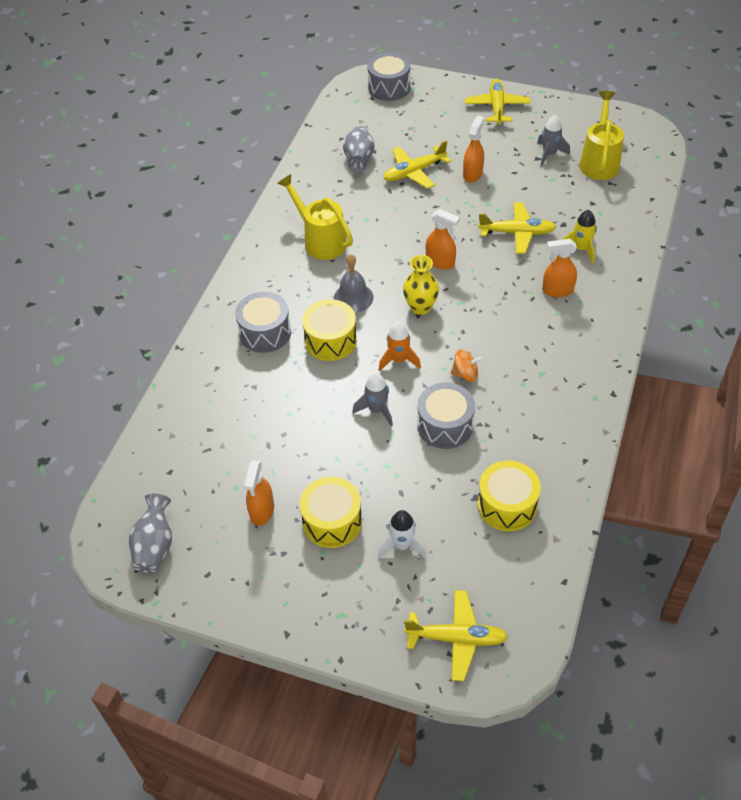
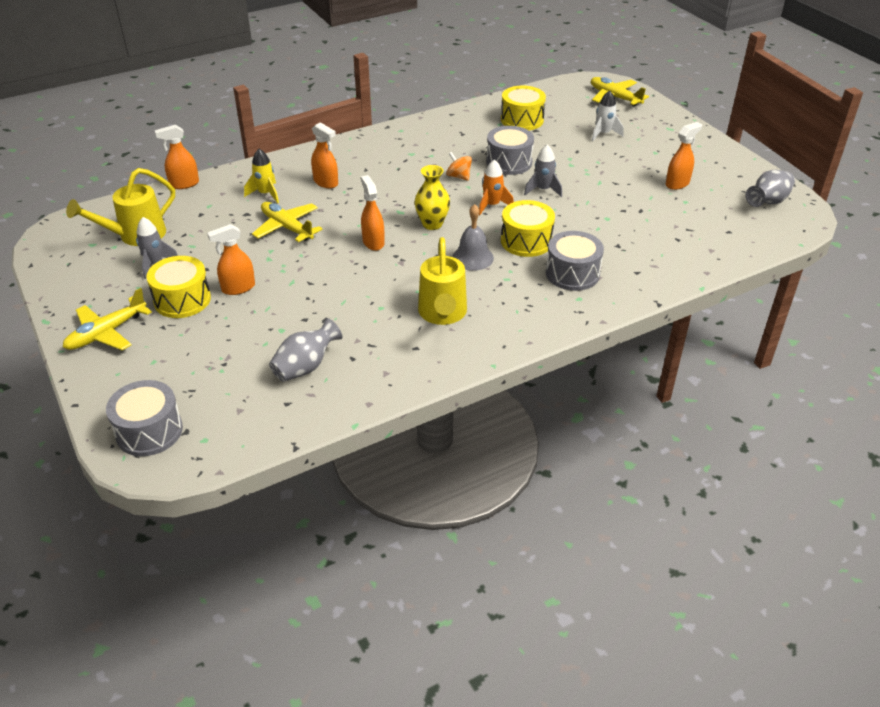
camera: 140 degrees left, 10 degrees down
yellow drum [300,477,362,548] -> yellow drum moved to [146,256,211,318]
yellow plane [384,140,451,189] -> none
none -> orange spray bottle [155,125,199,189]

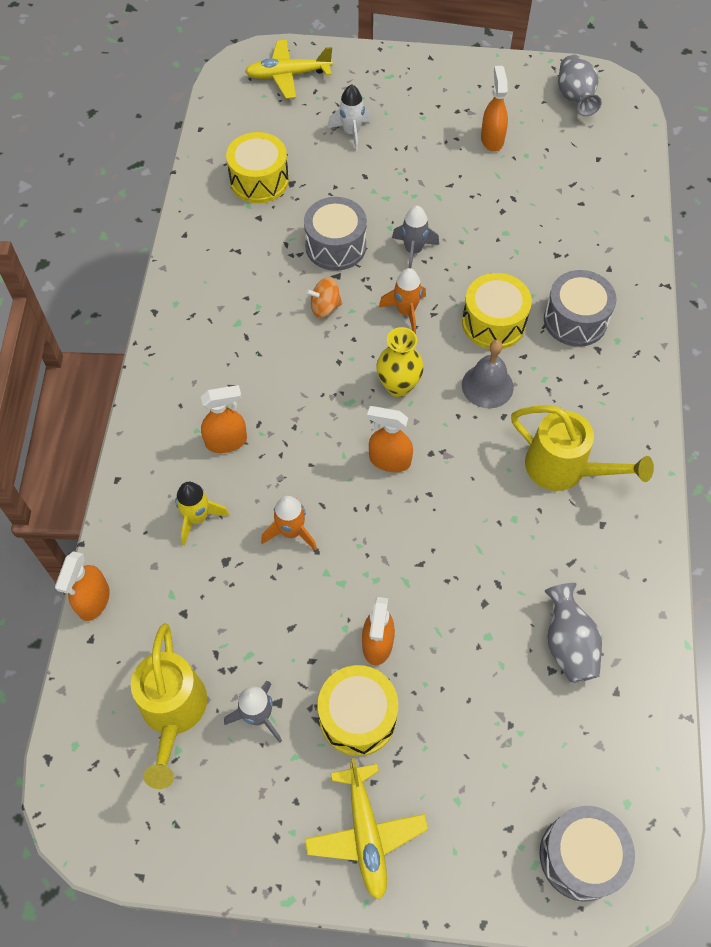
camera: 55 degrees left, 20 degrees up
yellow plane [252,202,322,242] -> orange rocket [261,496,317,551]

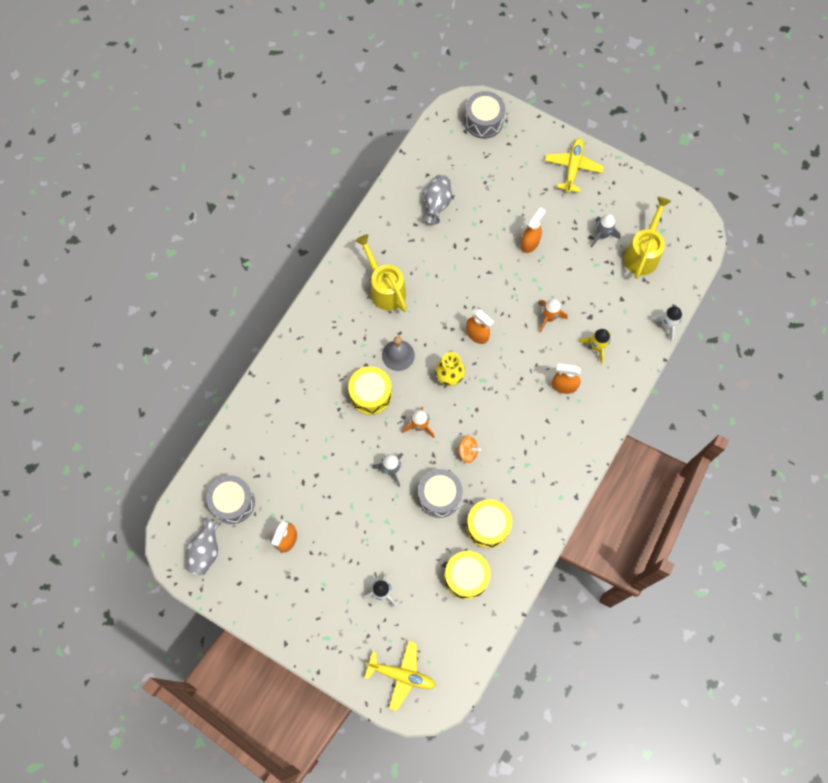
camera: 155 degrees left, 10 degrees up
orange spray bottle [55,551,110,621] -> white rocket [649,306,682,343]
yellow drum [318,665,398,756] -> yellow drum moved to [466,499,512,548]
grey drum [544,270,616,347] -> grey drum moved to [206,475,255,524]

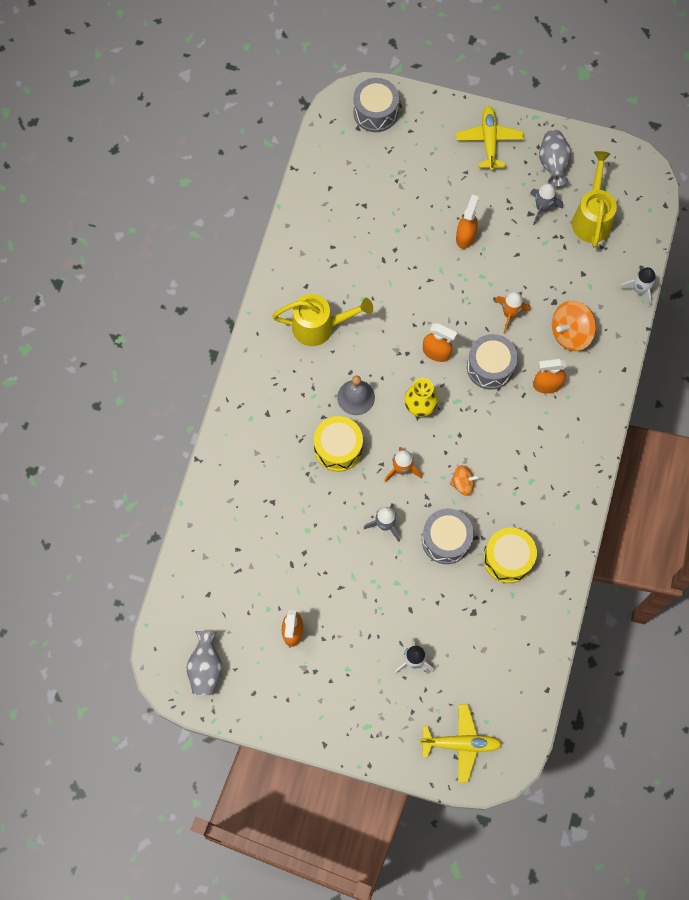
camera: 15 degrees left, 0 degrees up
grey drum [206,475,255,524] -> grey drum moved to [467,334,518,390]
yellow watering can [355,234,407,312] -> yellow watering can turned 135 degrees clockwise [272,294,373,346]
grey vase [423,175,452,224] -> grey vase moved to [539,130,571,187]
yellow drum [444,551,491,600] -> none
yellow rocket [579,329,611,364] -> orange spinning top [552,300,596,351]

